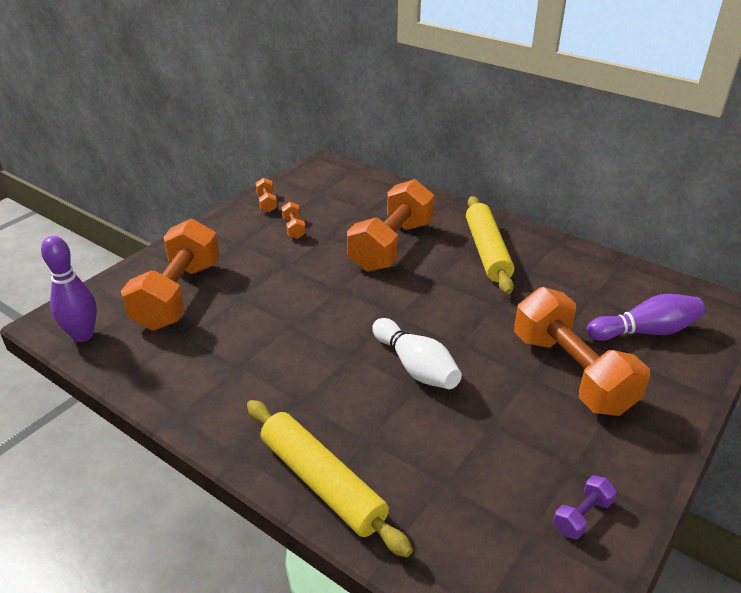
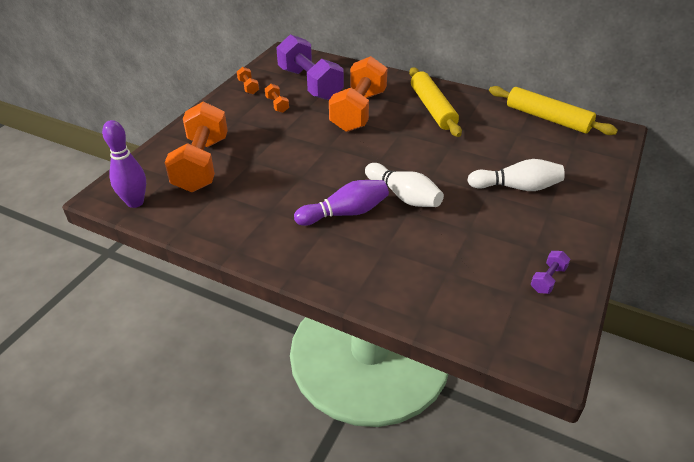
camera: 10 degrees left, 5 degrees up
yellow rolling pin [247,400,413,558] -> yellow rolling pin moved to [489,86,618,135]
orange dumbbell [514,287,650,416] -> white bowling pin [467,159,565,191]
purple bowling pin [587,294,705,341] -> purple bowling pin moved to [294,180,389,226]
none -> purple dumbbell [276,34,344,100]

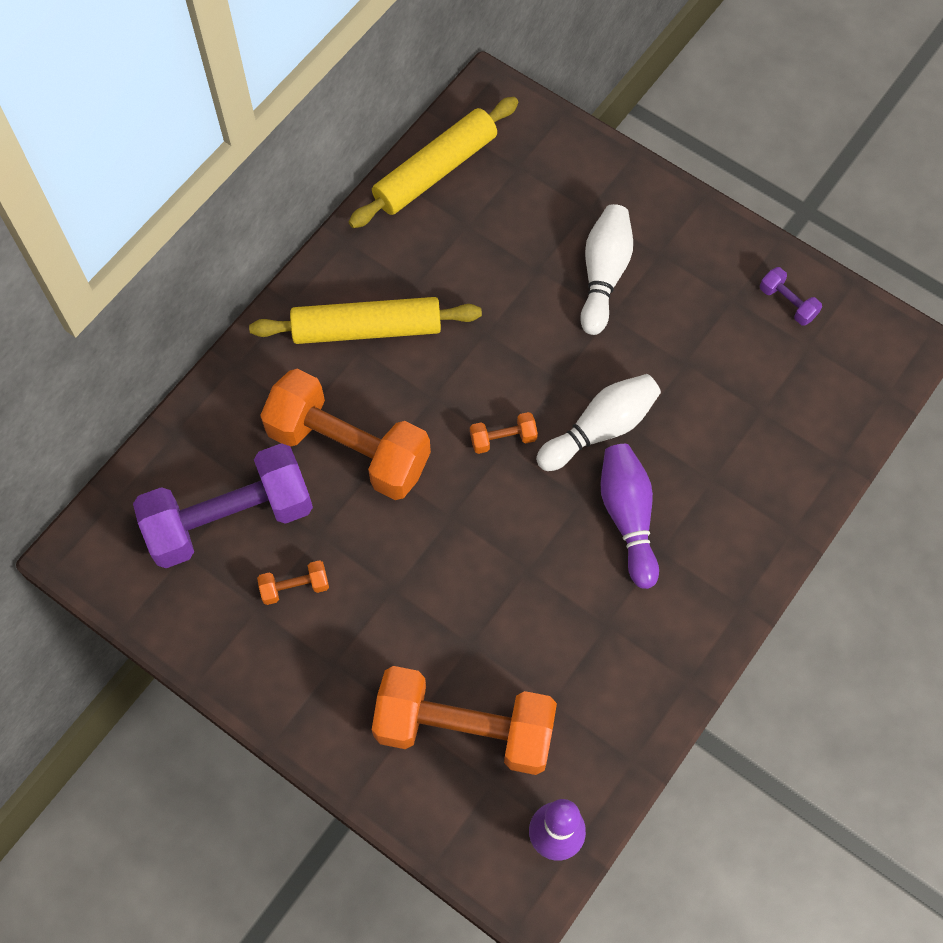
camera: 80 degrees left, 25 degrees up
orange dumbbell [237,67,259,94] -> orange dumbbell moved to [470,412,538,454]

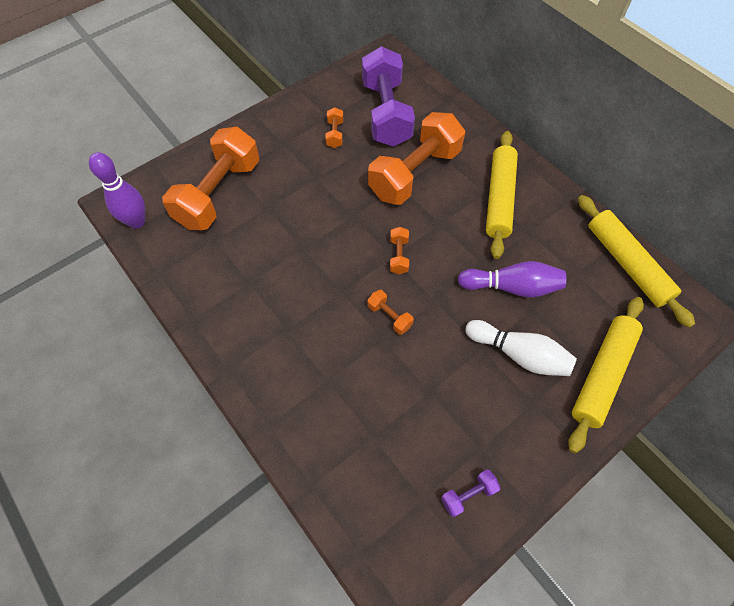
camera: 105 degrees right, 5 degrees down
white bowling pin [536,374,661,471] -> orange dumbbell [367,290,414,335]
purple bowling pin [601,444,659,589] -> purple bowling pin moved to [458,261,566,298]
none -> yellow rolling pin [568,297,644,453]

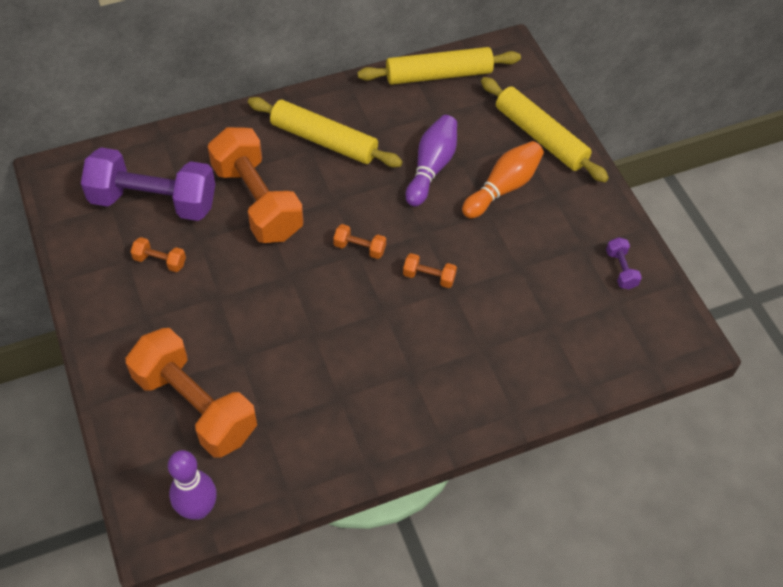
camera: 75 degrees left, 5 degrees down
orange dumbbell [367,290,414,335] -> orange dumbbell turned 45 degrees clockwise [403,253,457,288]
white bowling pin [465,320,577,376] -> orange bowling pin [462,141,544,219]

